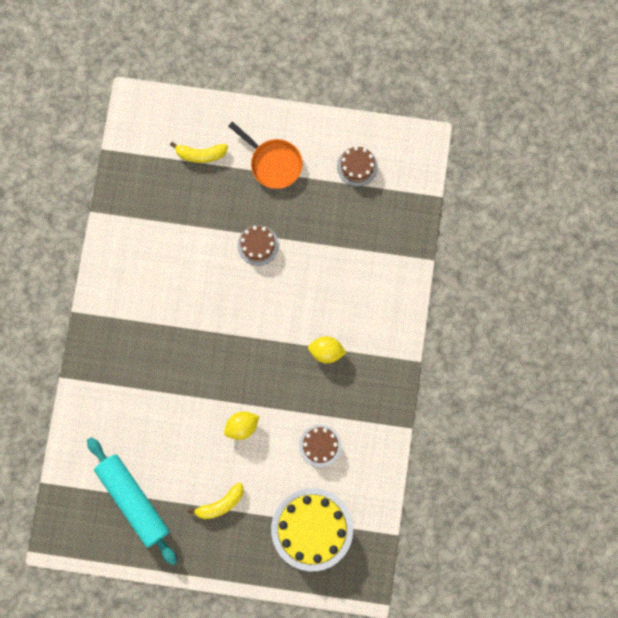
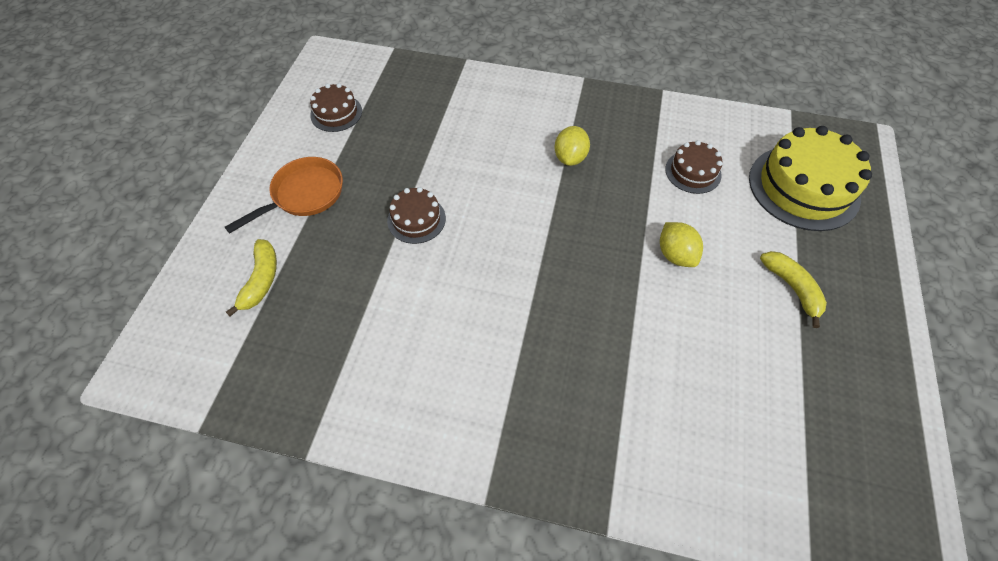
camera: 85 degrees left, 20 degrees down
turquoise rolling pin [87,437,177,565] -> none

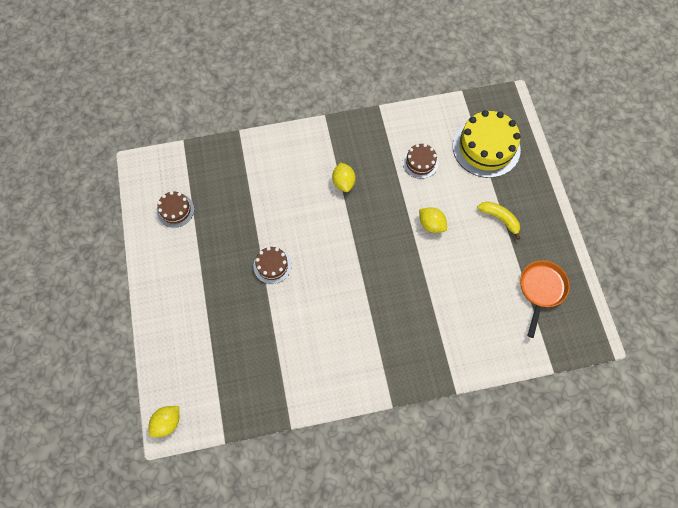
camera: 25 degrees left, 10 degrees up
orange pan [225,157,343,233] -> orange pan moved to [520,260,570,338]
yellow banana [226,239,277,316] -> none
none -> yellow lemon [149,406,179,437]

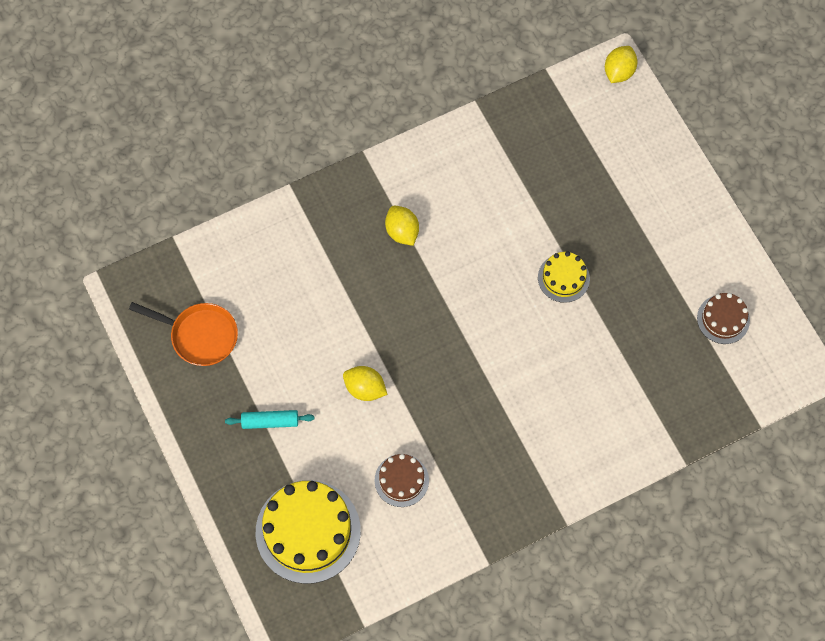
camera: 165 degrees right, 0 degrees up
brown cake [253,247,292,284] -> yellow cake [538,251,590,303]
yellow lemon [332,162,356,192] -> yellow lemon moved to [385,206,419,246]
yellow banana [477,201,520,240] -> turquoise rolling pin [225,410,314,429]
orange pan [520,260,570,338] -> orange pan turned 75 degrees counterclockwise [129,302,238,366]

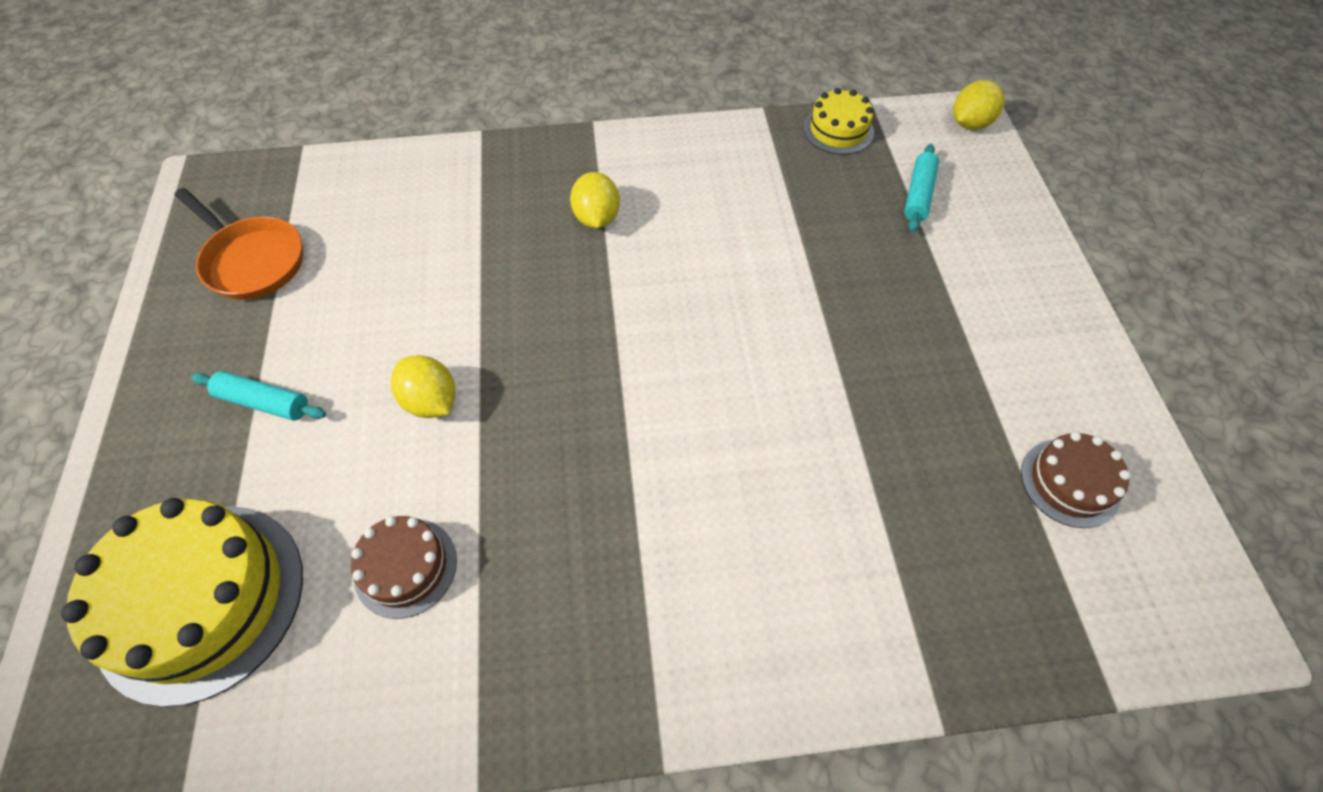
camera: 20 degrees right, 10 degrees down
yellow cake [538,251,590,303] -> yellow cake moved to [803,88,874,155]
none -> turquoise rolling pin [904,144,939,232]

